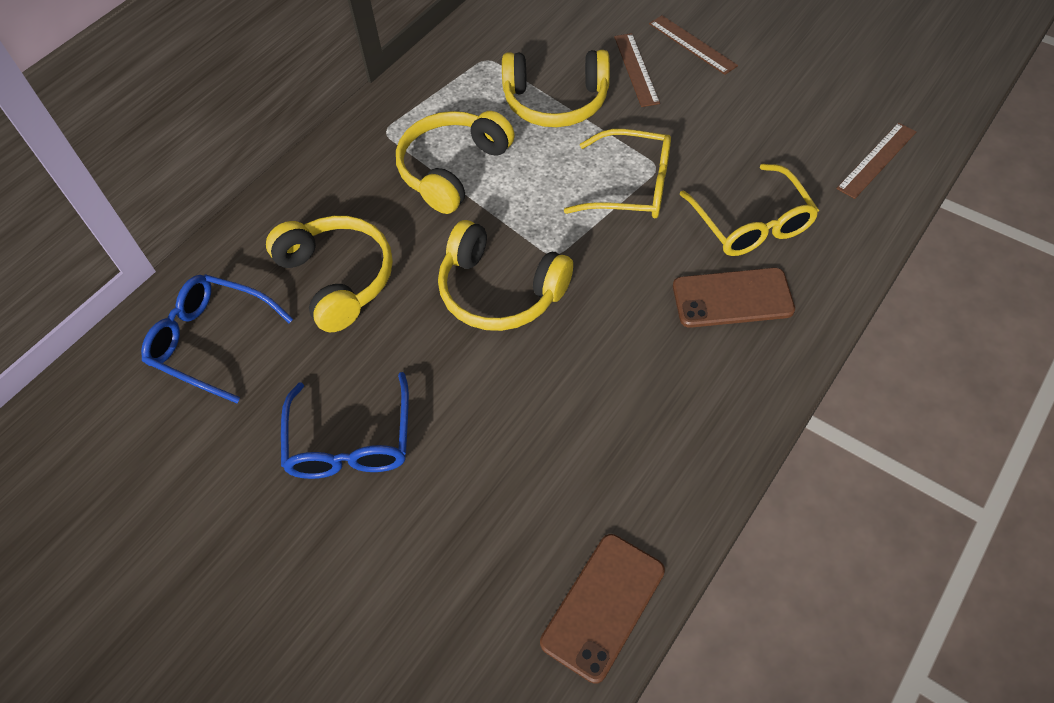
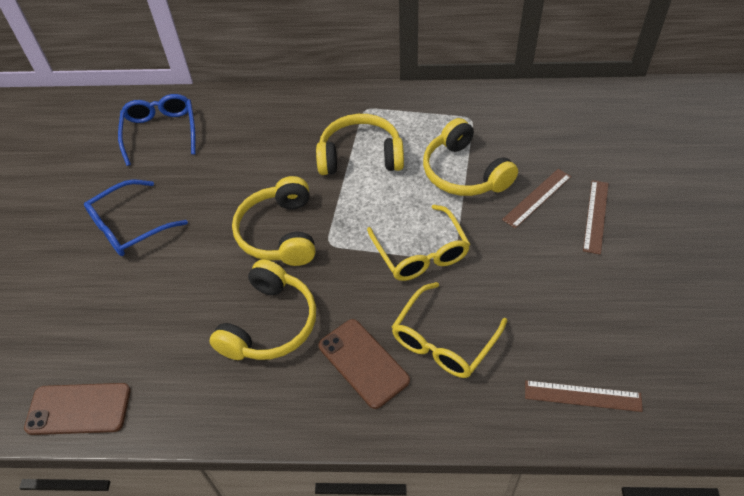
camera: 55 degrees right, 5 degrees down
yellow headphones [266,216,393,332] -> yellow headphones moved to [209,260,316,360]

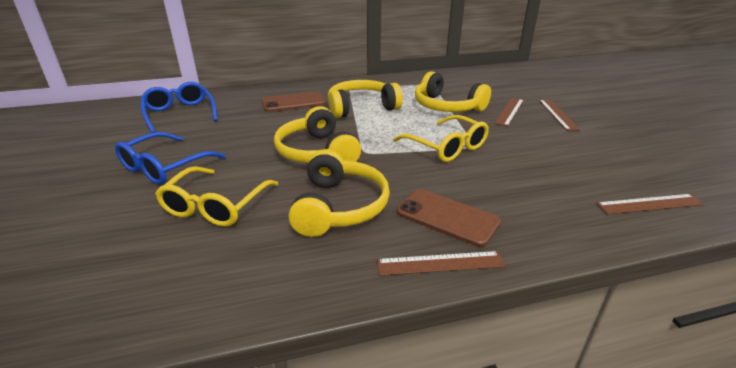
camera: 20 degrees left, 20 degrees down
brown phone [24,383,130,435] -> brown phone moved to [262,91,326,112]
yellow glasses [392,282,507,378] -> yellow glasses moved to [155,167,278,227]
none -> brown ruler [377,251,506,276]

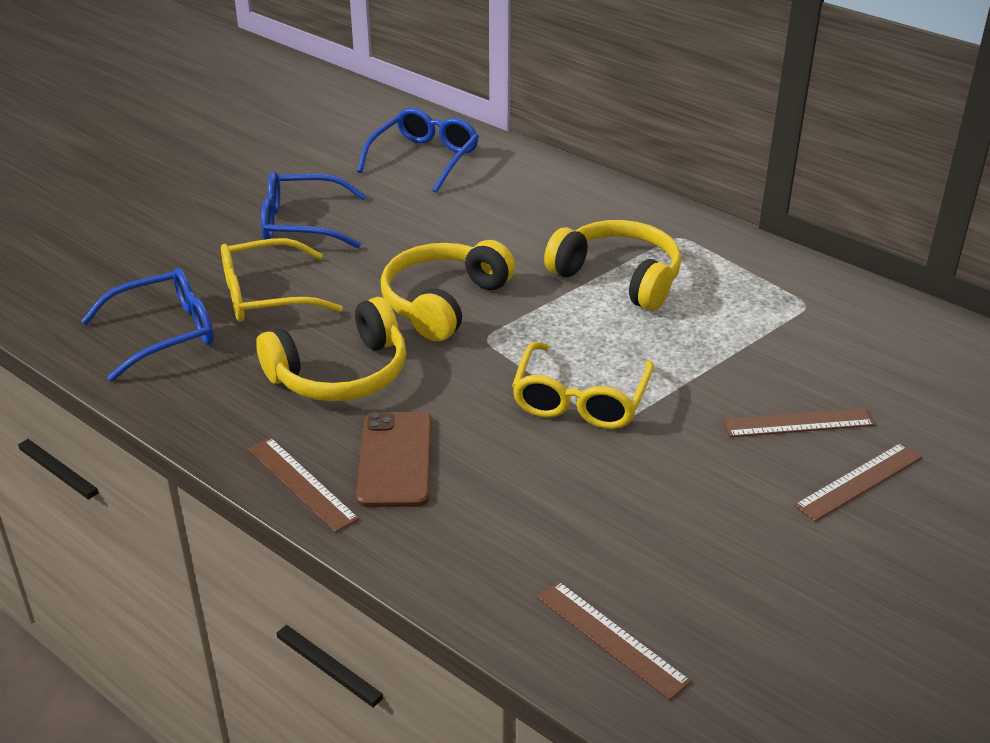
camera: 55 degrees right, 5 degrees up
brown phone [262,91,326,112] -> none
yellow headphones [415,71,491,112] -> none
none -> blue glasses [81,268,214,382]

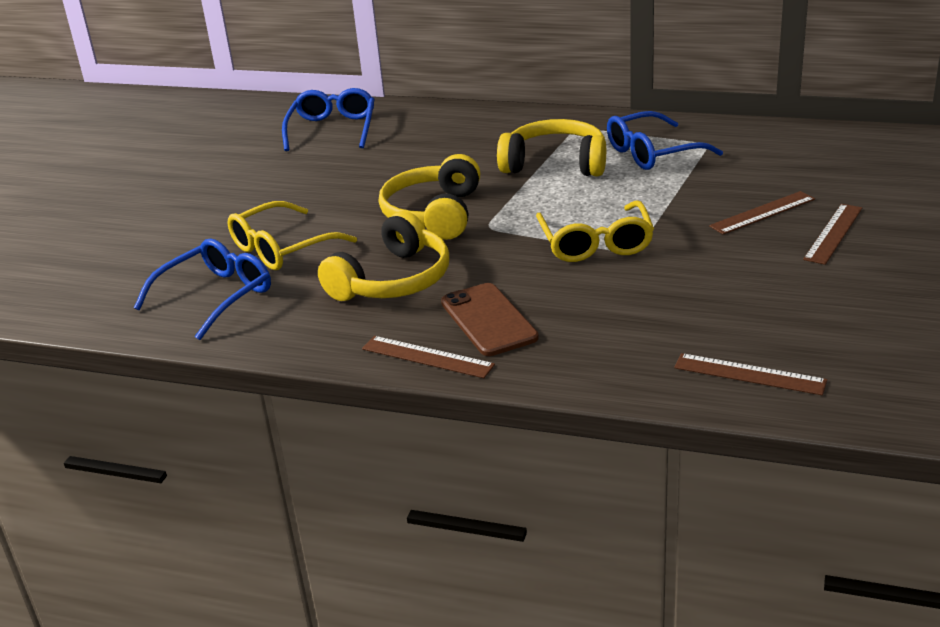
camera: 20 degrees left, 5 degrees down
blue glasses [261,172,367,248] -> blue glasses moved to [607,111,723,170]

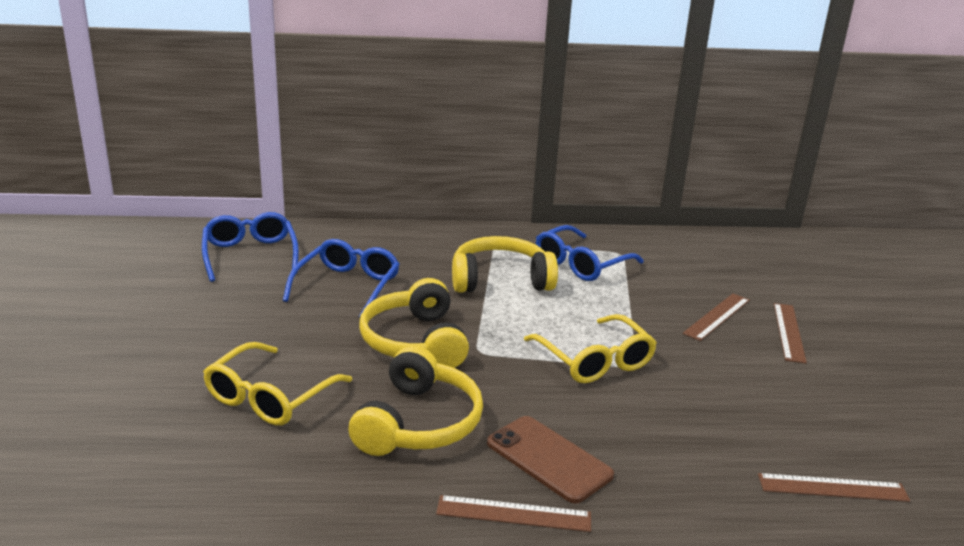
camera: 25 degrees left, 5 degrees down
blue glasses [134,238,271,340] -> blue glasses moved to [283,239,400,317]

